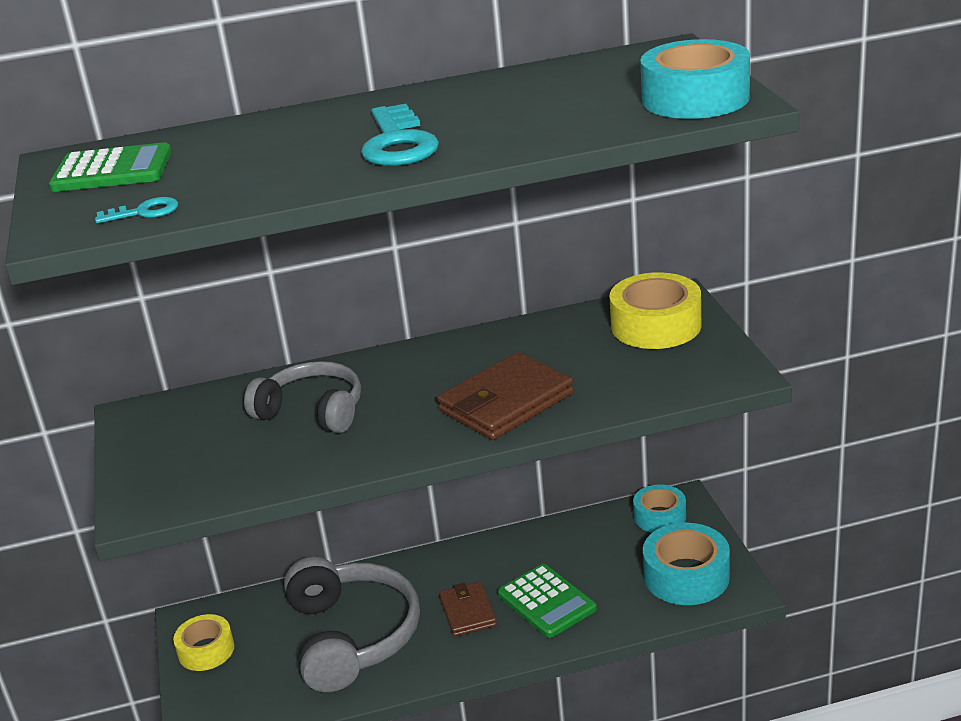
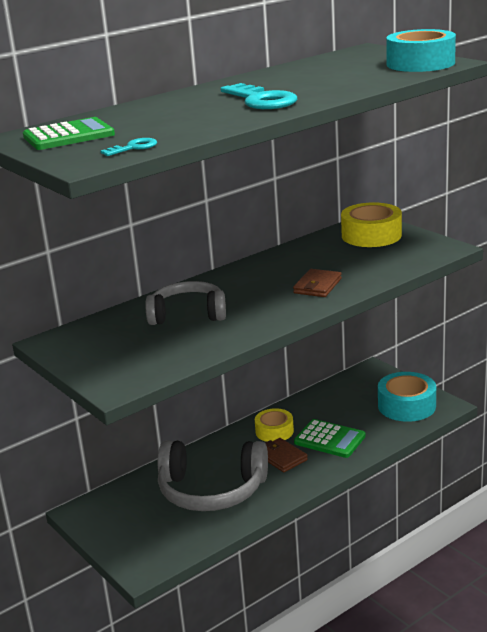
camera: 25 degrees left, 5 degrees down
yellow tape [173,614,234,671] -> yellow tape moved to [255,408,294,442]
grey headphones [284,557,420,692] -> grey headphones turned 135 degrees clockwise [158,440,268,511]
brown wallet [437,352,574,440] -> brown wallet [293,269,342,297], size x0.61
turquoise tape [633,484,686,533] -> none

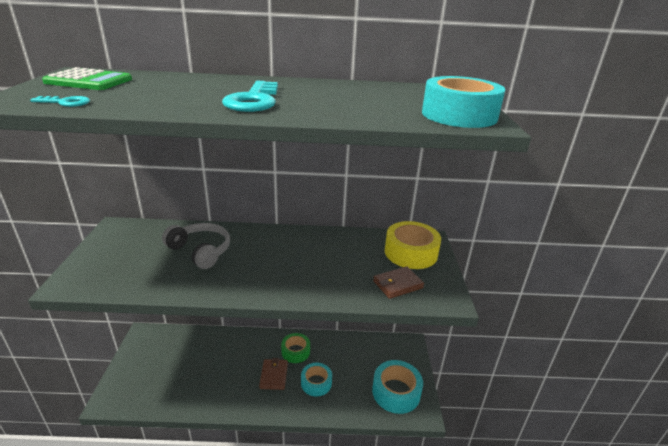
camera: 35 degrees right, 5 degrees up
grey headphones [158,440,268,511] -> none
yellow tape [255,408,294,442] -> green tape [281,333,310,363]
brown wallet [293,269,342,297] -> brown wallet moved to [373,266,424,299]
green calculator [294,419,366,458] -> turquoise tape [301,363,332,397]

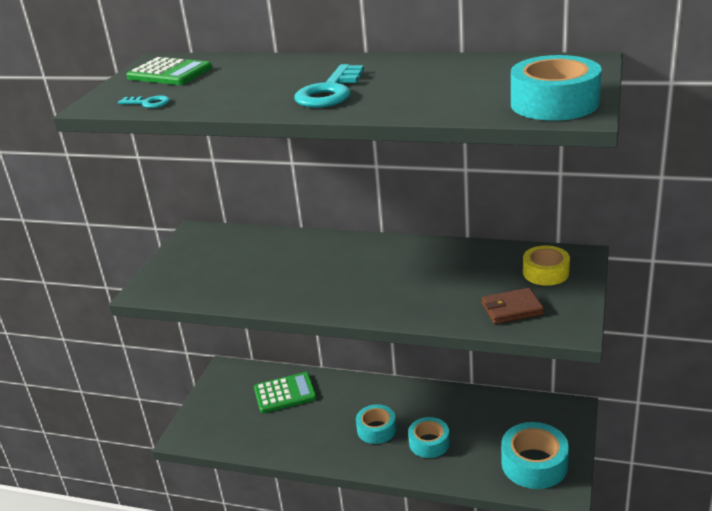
camera: 20 degrees right, 0 degrees up
grey headphones [162,223,230,269] -> none
brown wallet [259,358,288,390] -> turquoise tape [356,404,396,444]
green tape [281,333,310,363] -> none
yellow tape [385,221,441,269] -> yellow tape [523,246,570,286], size x0.65
none -> green calculator [254,372,317,413]

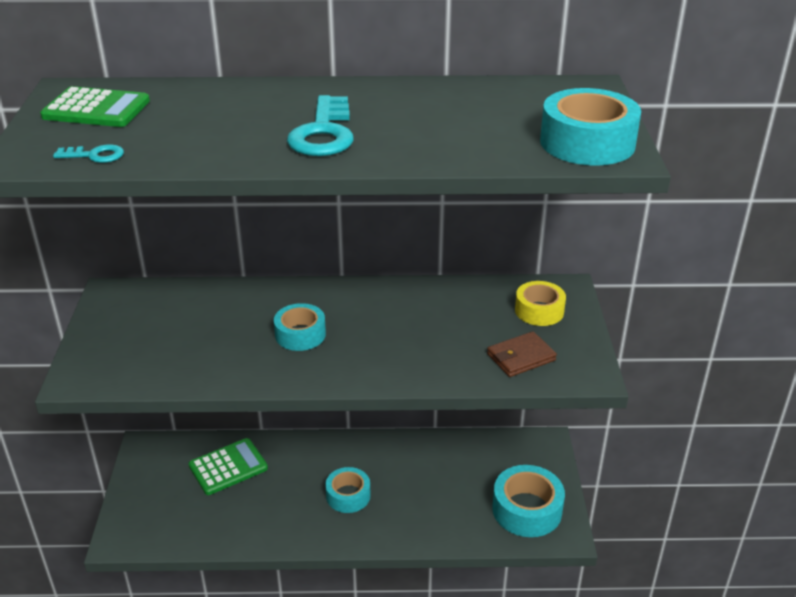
camera: 20 degrees left, 5 degrees up
turquoise tape [408,417,450,458] -> turquoise tape moved to [274,303,326,351]

